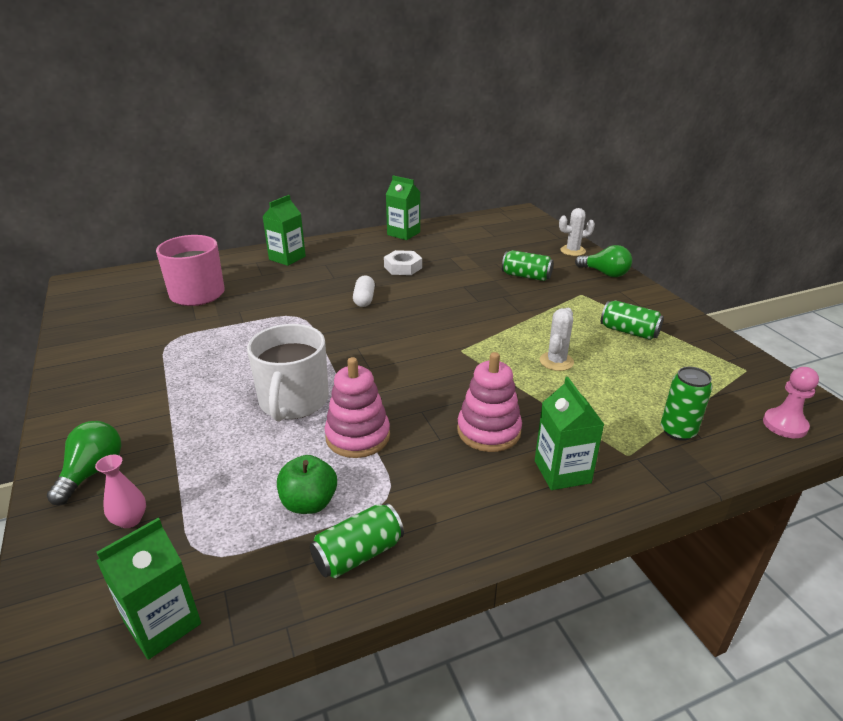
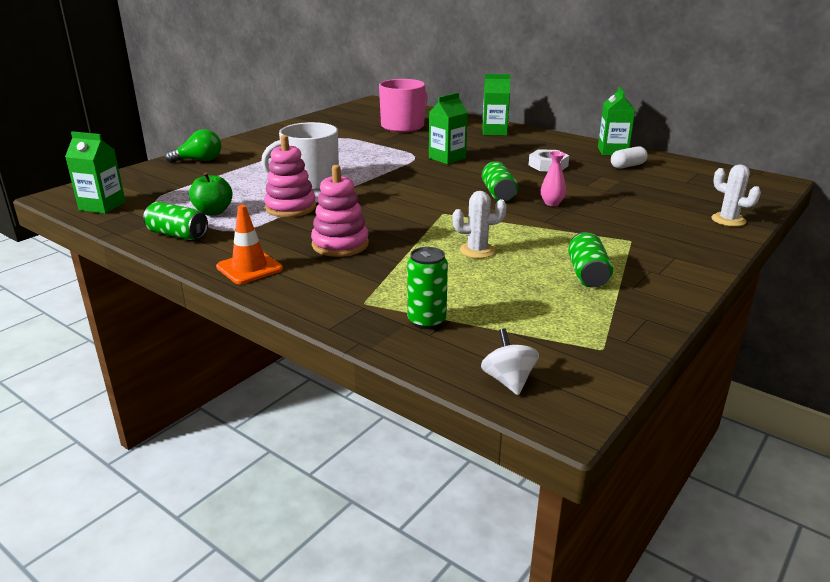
camera: 60 degrees right, 5 degrees down
pink vase [95,455,146,528] -> pink vase moved to [541,151,566,206]
white capsule [353,275,375,307] -> white capsule moved to [611,146,648,169]
green can [502,250,554,281] -> green can moved to [482,161,518,201]
green carton [535,377,605,490] -> green carton moved to [429,93,468,164]
green light bulb [575,245,632,277] -> none
pink pawn [763,367,819,438] -> white spinning top [481,328,539,395]
none -> orange traffic cone [216,205,283,284]

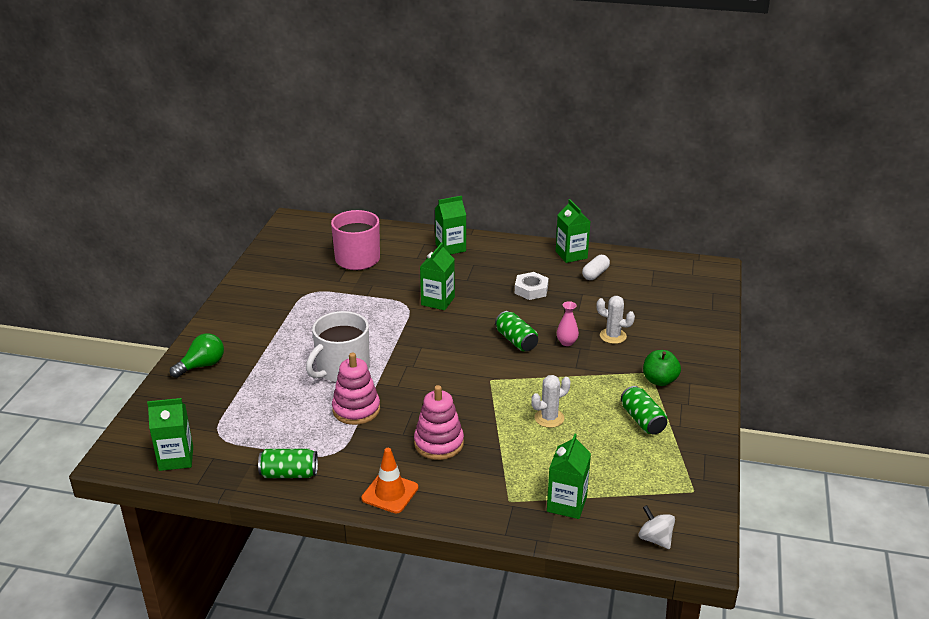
camera: 25 degrees left, 5 degrees up
green apple [189,172,233,216] -> green apple moved to [643,350,681,386]
green can [407,247,448,329] -> green carton [547,434,591,519]
white cactus [711,164,761,226] -> white cactus moved to [597,296,635,344]

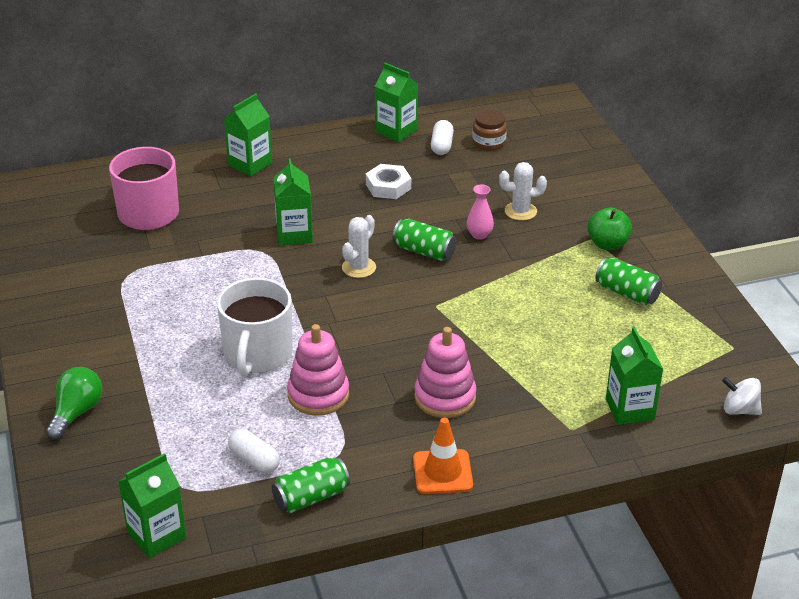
camera: 30 degrees left, 5 degrees up
white cactus [531,375,571,428] -> white cactus moved to [342,215,376,278]
none -> white capsule [228,429,280,474]
none -> brown jar [472,110,507,150]

